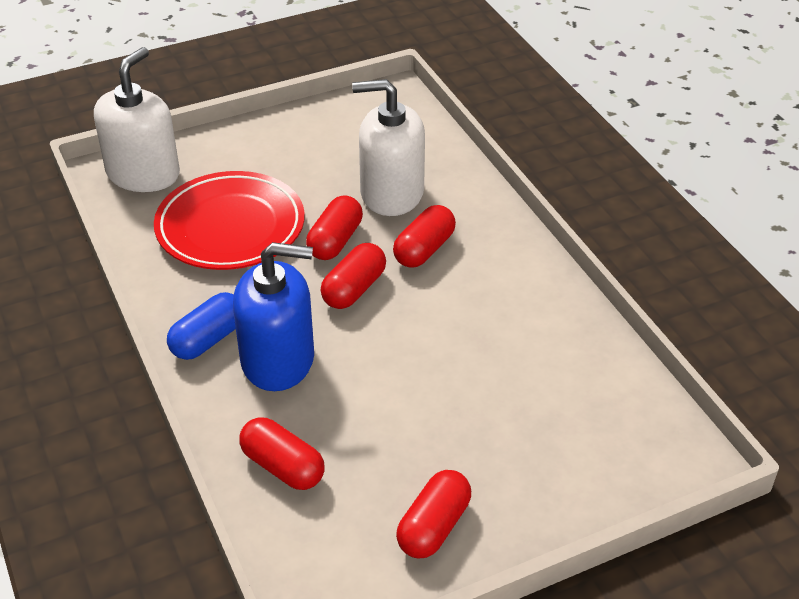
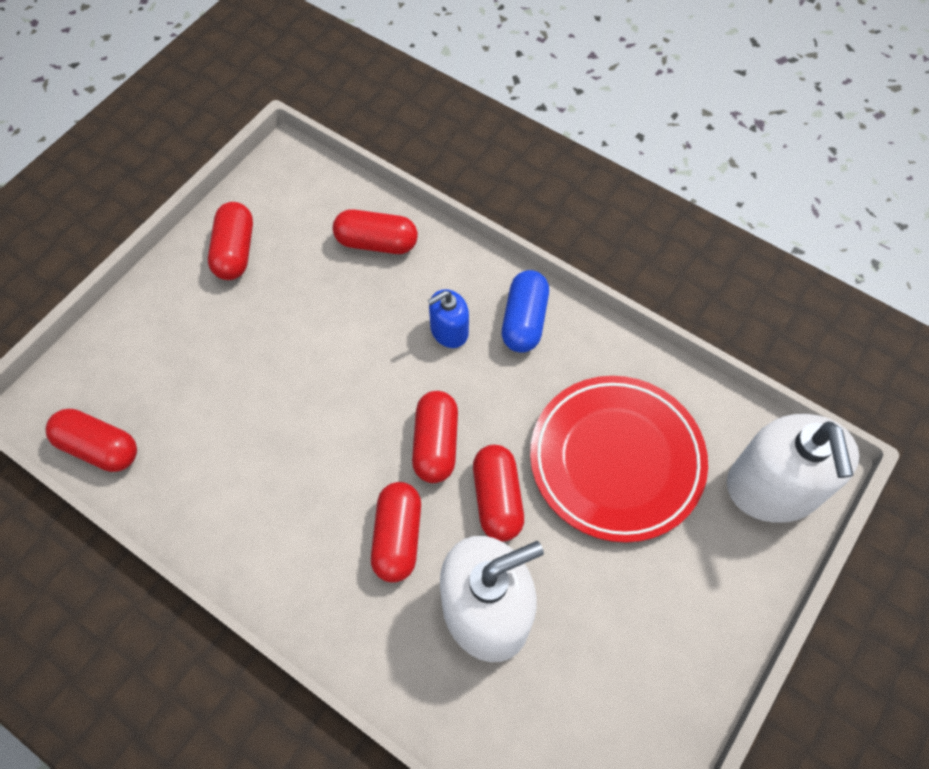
camera: 150 degrees right, 20 degrees up
blue soap dispenser [233,242,314,391] -> blue soap dispenser [428,289,469,348], size x0.50
none -> red capsule [46,409,137,472]

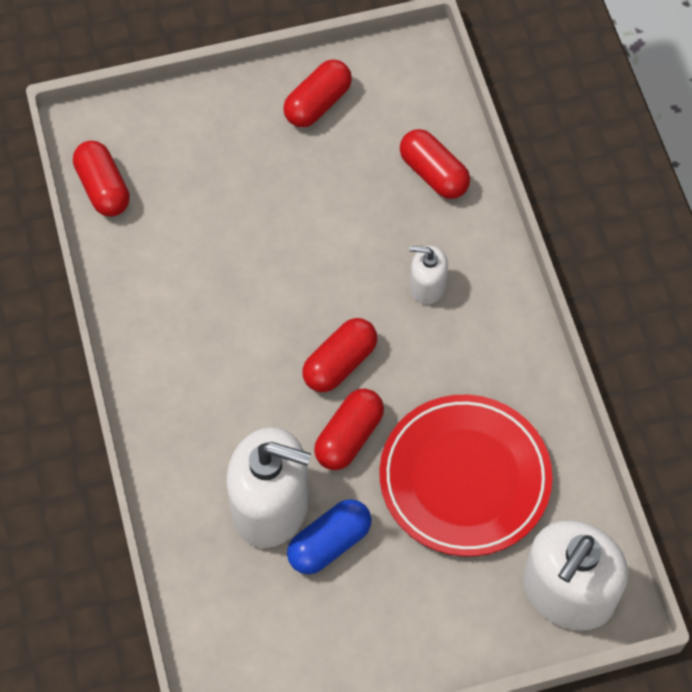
camera: 40 degrees right, 0 degrees up
red capsule [371,482,421,583] -> none
blue soap dispenser [428,289,469,348] -> white soap dispenser [410,246,448,304]
blue capsule [502,270,549,353] -> blue capsule moved to [287,499,372,574]

